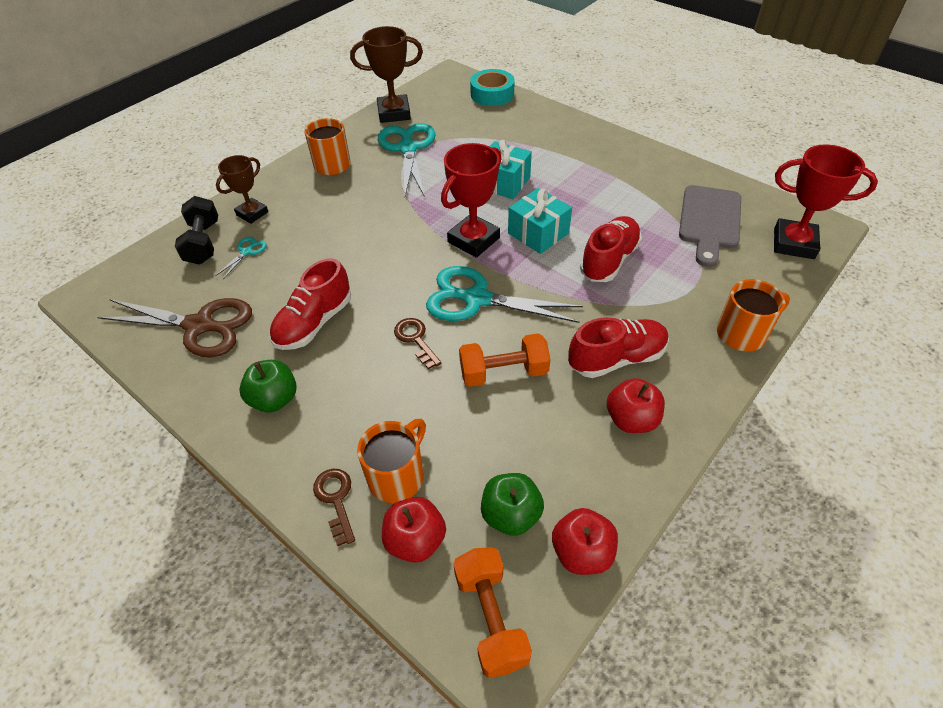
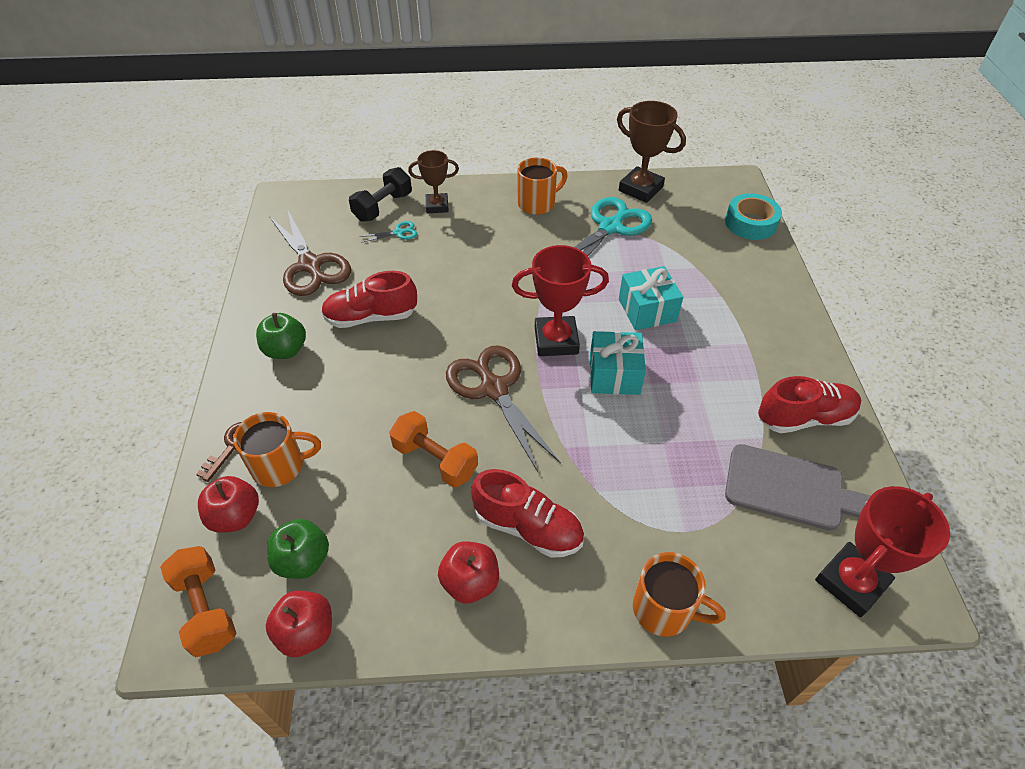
camera: 45 degrees right, 0 degrees up
brown key [394,318,441,369] -> none
turquoise scissors [426,266,583,323] -> brown scissors [446,345,561,472]
orange dumbbell [453,547,532,678] -> orange dumbbell turned 60 degrees counterclockwise [160,546,236,657]
red shoe [580,216,642,282] -> red shoe moved to [758,376,861,433]
grey cutting board [679,185,741,267] -> grey cutting board turned 135 degrees counterclockwise [725,444,871,531]
red trophy [774,144,878,259] -> red trophy turned 75 degrees clockwise [815,486,950,618]

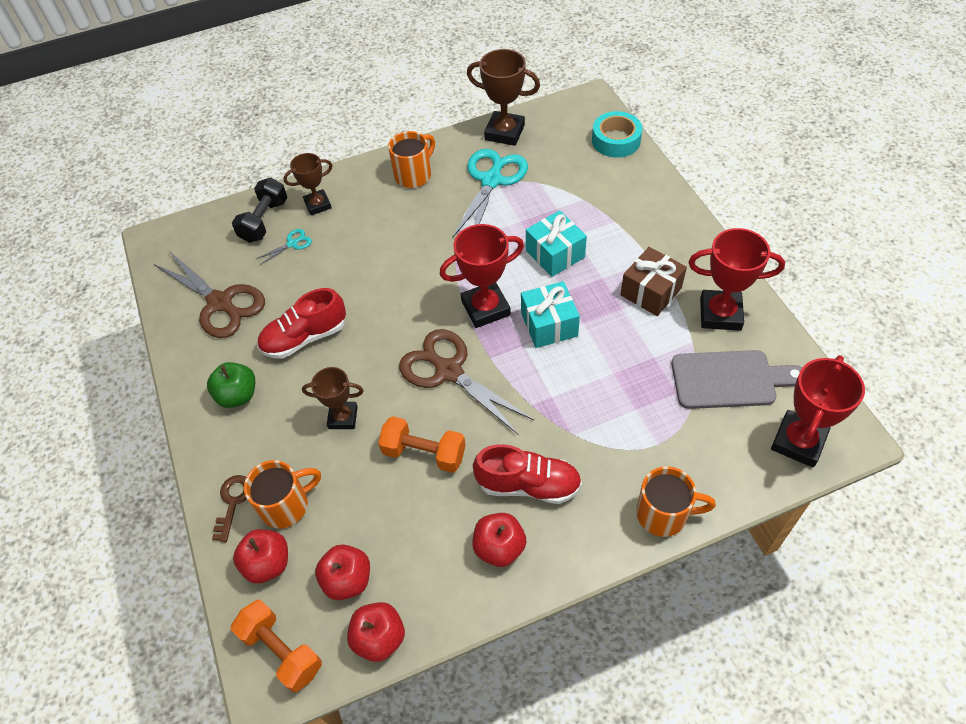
camera: 15 degrees left, 5 degrees up
green apple [267,519,329,579] -> red apple [315,544,370,600]
red shoe [758,376,861,433] -> red trophy [689,228,785,331]
none -> brown trophy [302,367,364,429]
none -> brown gift [621,247,687,316]

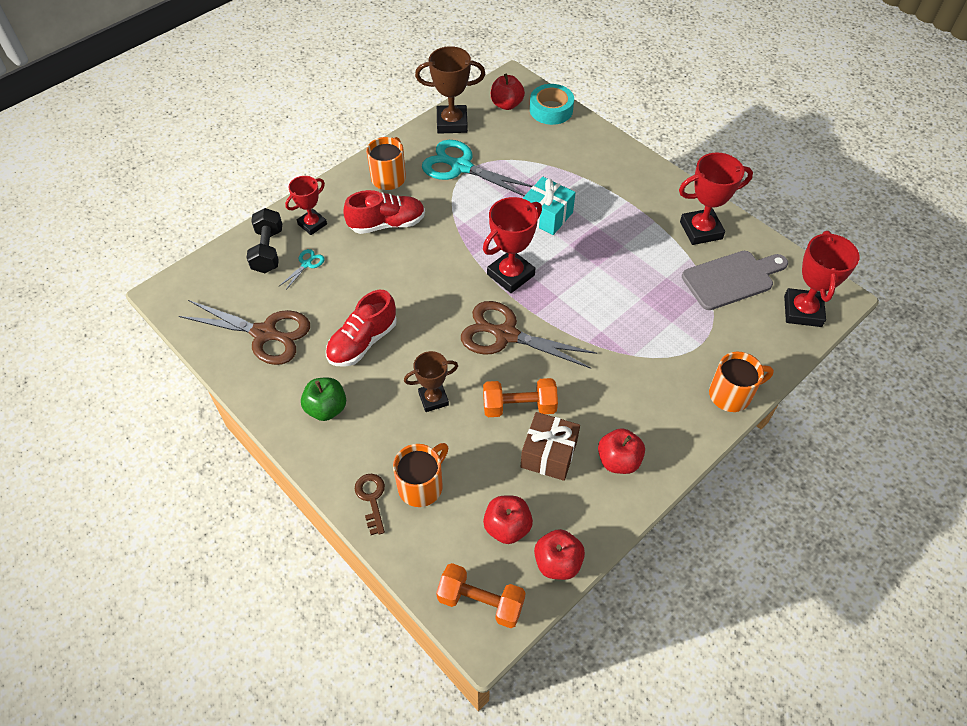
camera: 25 degrees left, 0 degrees up
red apple [233,529,288,584] -> red apple moved to [491,74,525,110]
brown trophy [283,153,333,215] -> red trophy [285,176,327,235]
turquoise scissors [452,149,528,238] -> turquoise scissors turned 60 degrees counterclockwise [422,140,533,196]
red shoe [473,444,582,504] -> red shoe moved to [343,190,425,234]
turquoise gift [521,281,580,348] -> none
brown gift [621,247,687,316] -> brown gift moved to [521,412,580,481]

